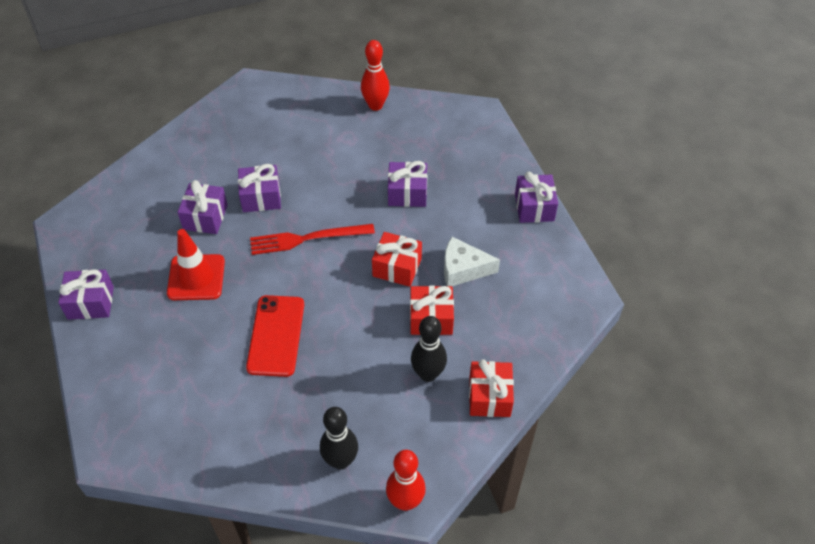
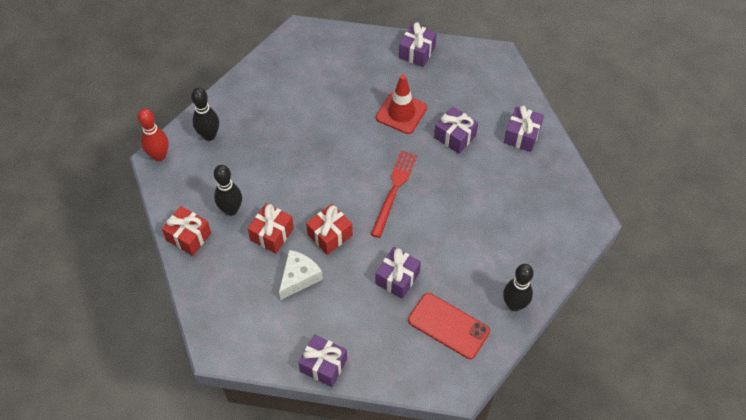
camera: 120 degrees right, 5 degrees up
purple gift [238,164,281,212] -> purple gift moved to [504,106,544,152]
red phone [246,295,304,377] -> red phone moved to [408,293,490,359]
red bowling pin [361,40,390,111] -> black bowling pin [503,264,534,311]

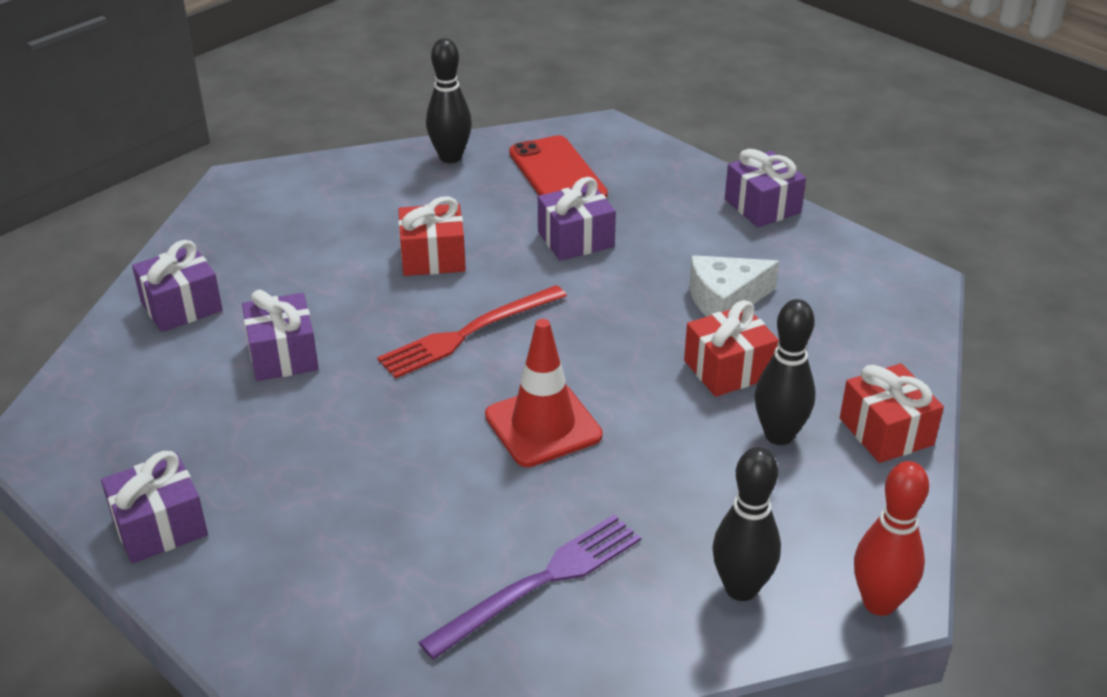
camera: 145 degrees left, 20 degrees down
red gift [306,204,353,255] -> red gift moved to [398,196,466,276]
red traffic cone [376,75,427,134] -> red traffic cone moved to [485,319,603,467]
none -> purple fork [418,514,641,660]

